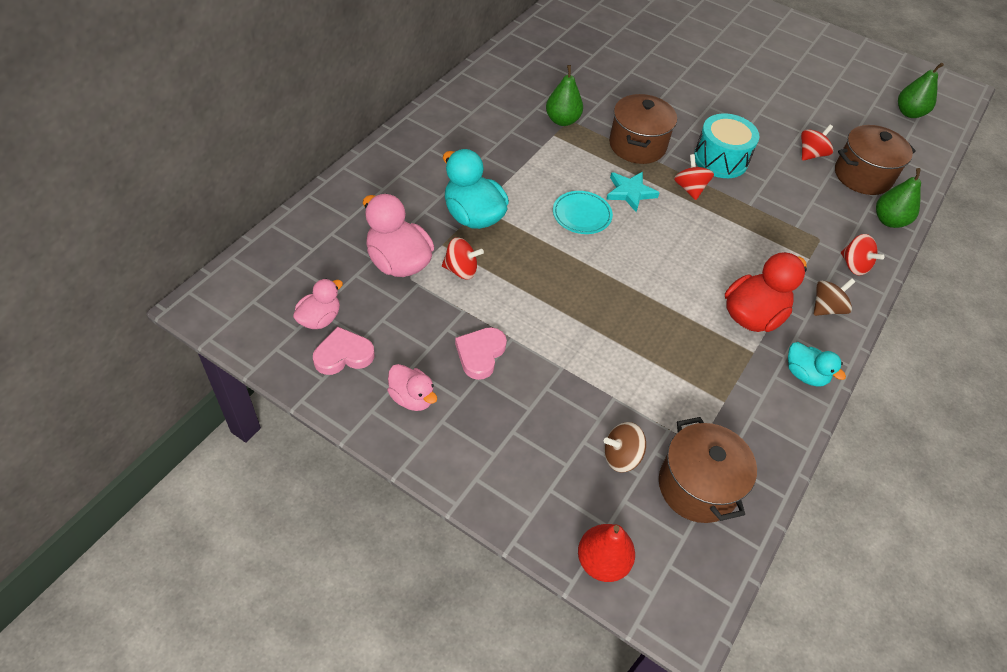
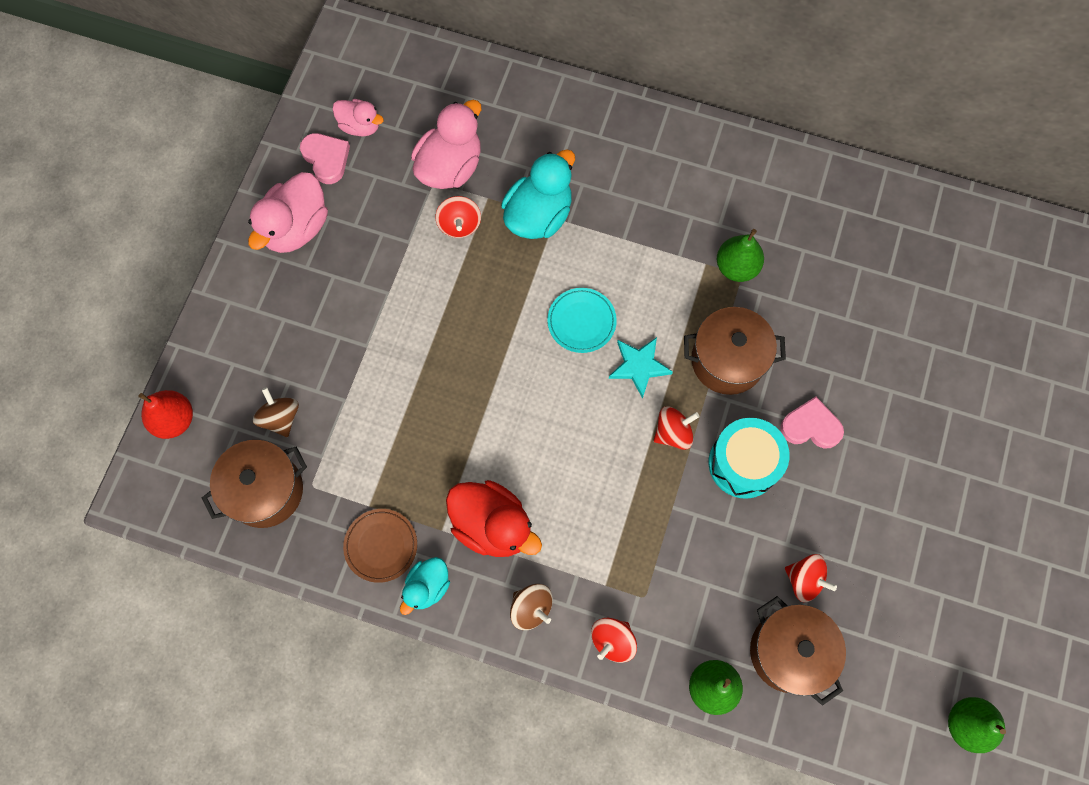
camera: 80 degrees right, 20 degrees up
pink duck [387,364,437,411] -> pink duck [248,172,328,253], size x1.68
pink heart [455,327,507,380] -> pink heart moved to [780,396,844,449]
none -> brown plate [343,509,417,583]

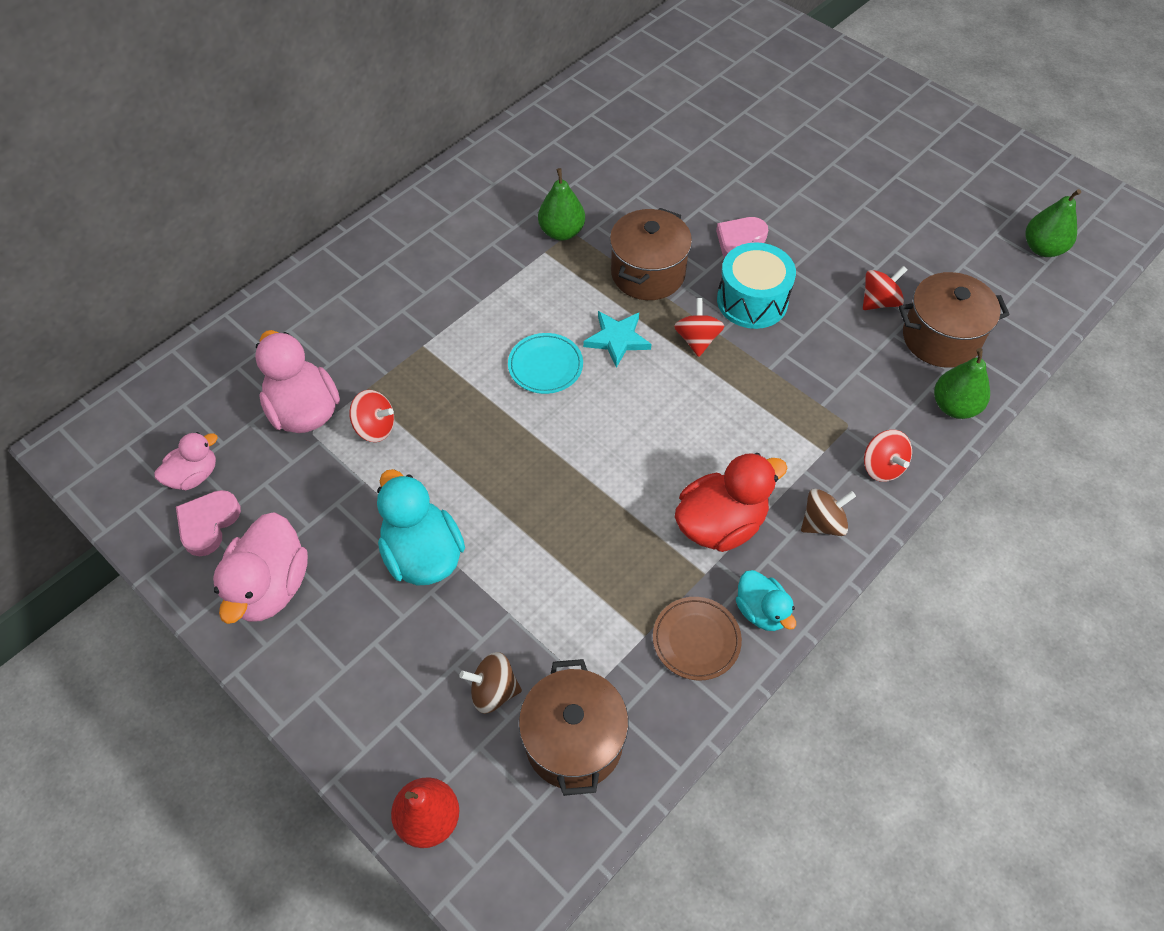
camera: 65 degrees left, 15 degrees down
pink duck [248,172,328,253] -> pink duck turned 45 degrees clockwise [213,512,308,624]
pink heart [300,133,350,184] -> pink heart turned 60 degrees counterclockwise [176,490,241,556]
turquoise duck [501,149,575,239] -> turquoise duck moved to [377,469,465,586]

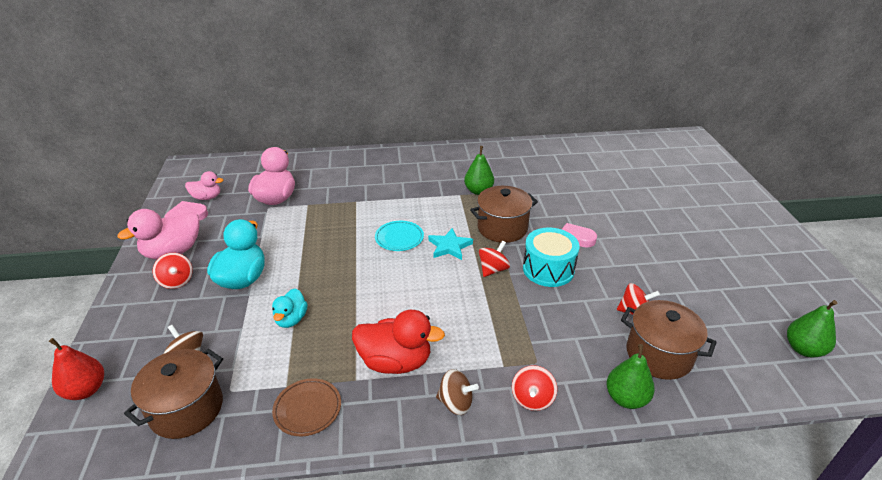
camera: 40 degrees right, 20 degrees down
red spinning top [349,390,394,442] -> red spinning top moved to [153,253,193,289]
turquoise duck [736,570,796,631] -> turquoise duck moved to [272,288,308,328]

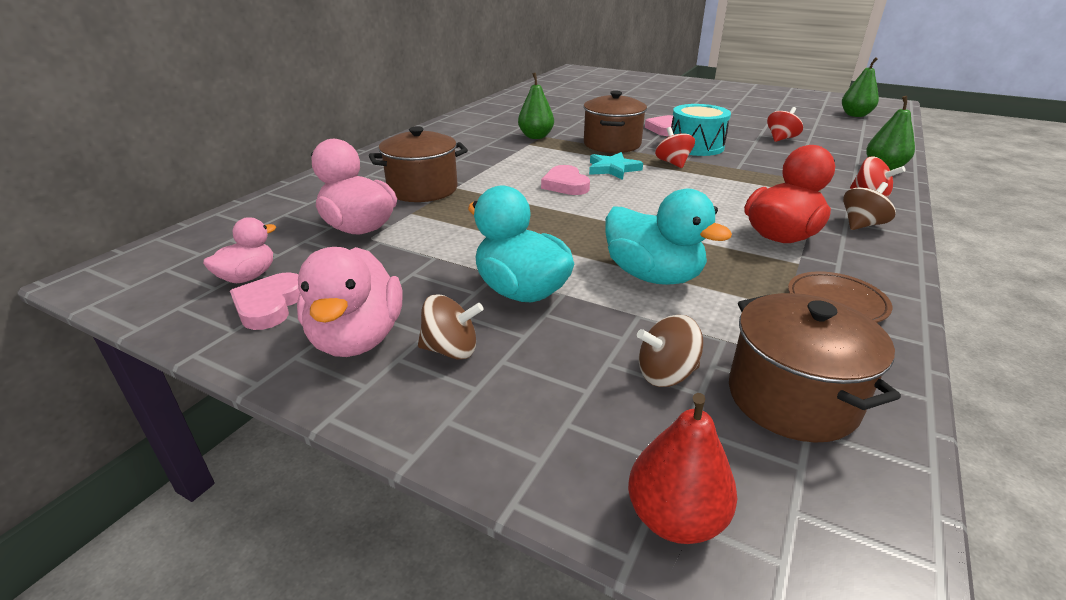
camera: 55 degrees left, 5 degrees down
red spinning top [153,253,193,289] -> brown spinning top [418,294,484,360]
turquoise duck [272,288,308,328] -> turquoise duck [605,189,732,285], size x1.68
turquoise plate [375,221,424,251] -> pink heart [541,165,590,195]
brown pot [621,300,717,380] -> brown pot moved to [369,126,468,202]

